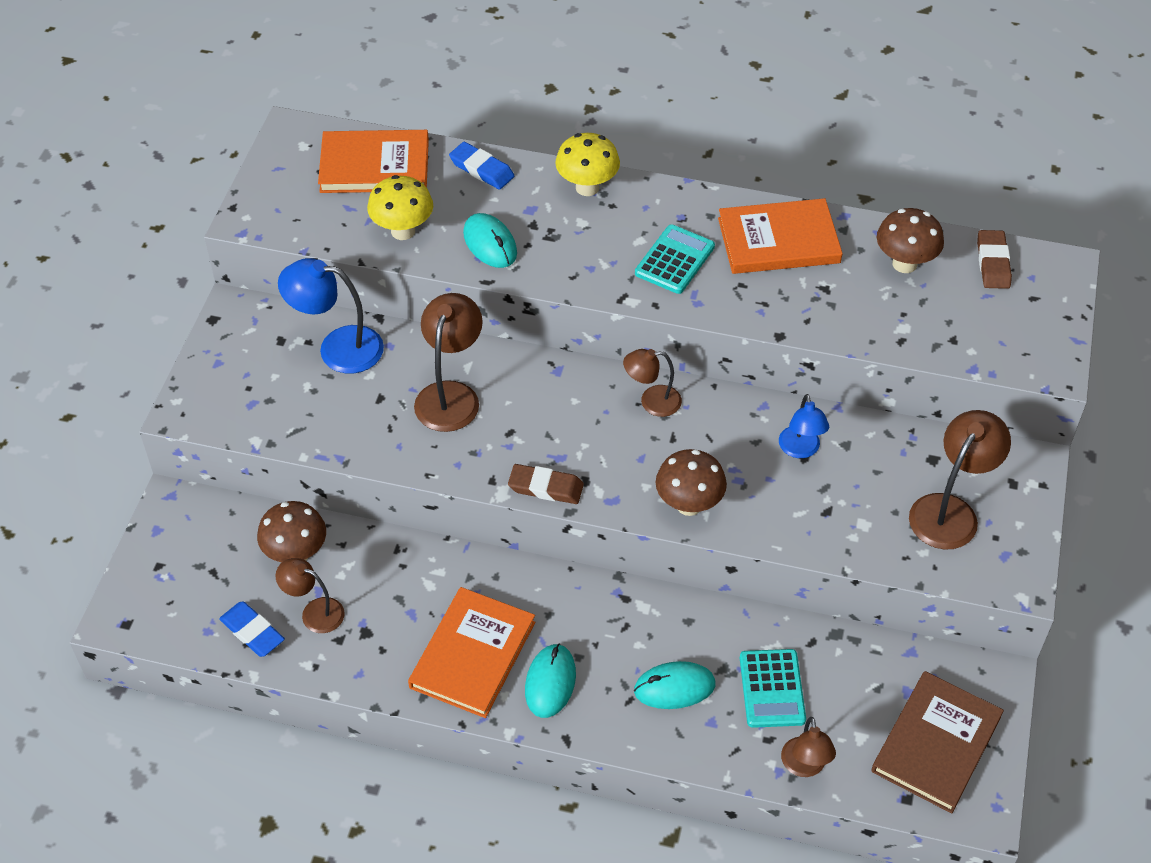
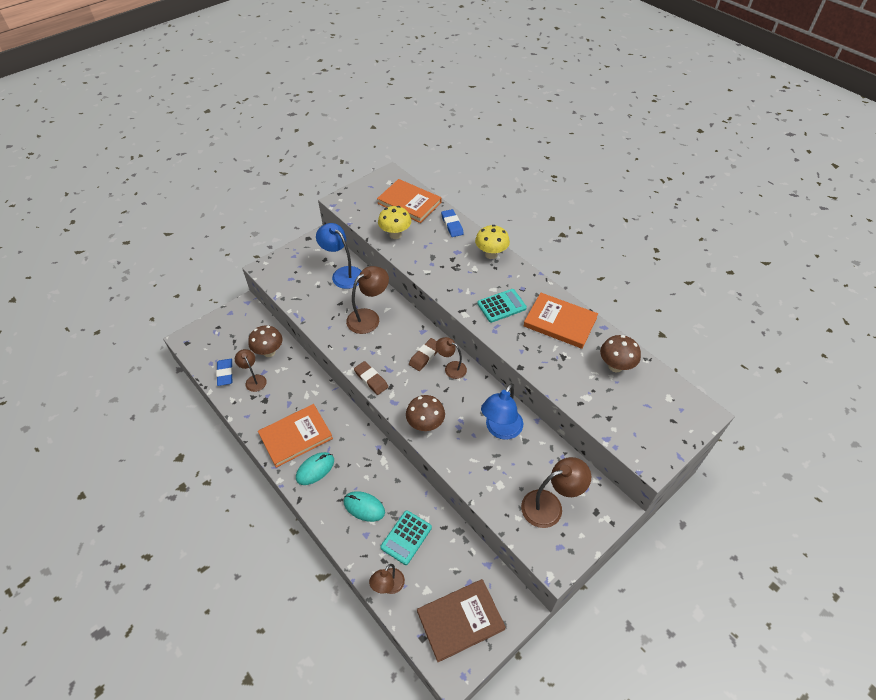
camera: 35 degrees right, 0 degrees up
turquoise mouse [463,213,517,268] -> none
blue lamp [779,394,829,458] -> blue lamp [481,384,523,440], size x1.60
brown eraser [977,230,1012,289] -> brown eraser moved to [409,338,438,371]

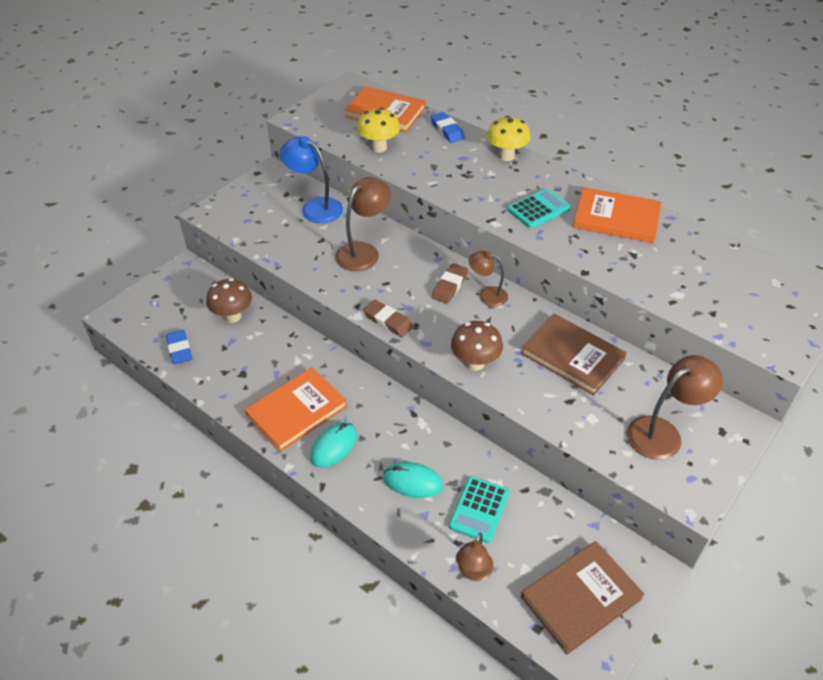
camera: 10 degrees left, 5 degrees down
brown lamp [235,349,267,392] -> none
blue lamp [481,384,523,440] -> brown book [521,314,627,395]
brown mushroom [600,335,641,372] -> none

